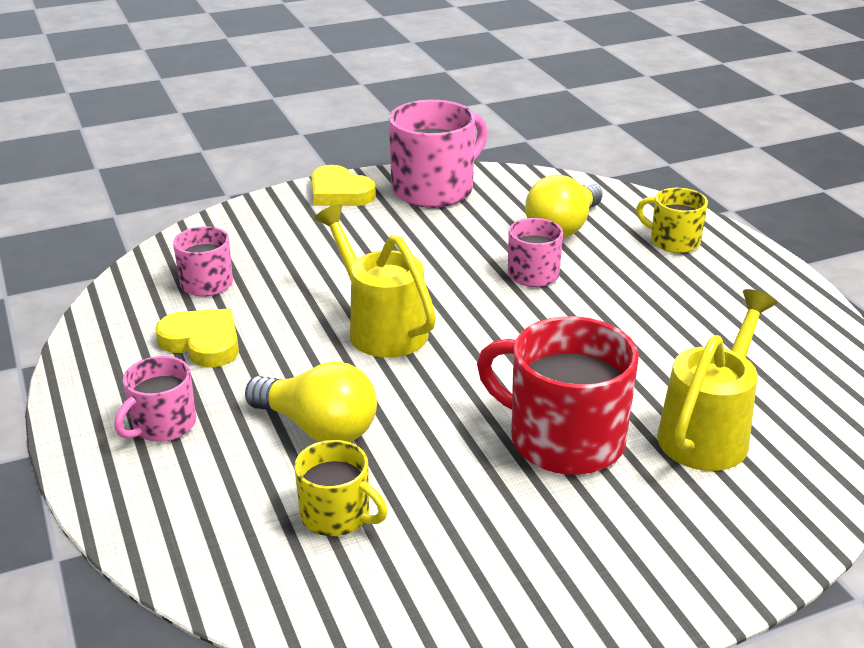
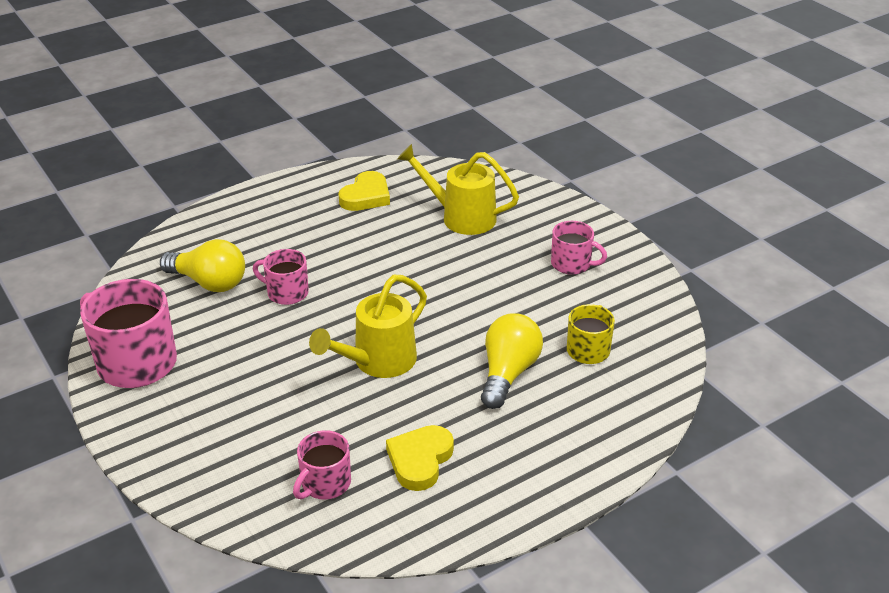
camera: 100 degrees left, 5 degrees up
pink mug [114,356,196,442] -> pink mug moved to [551,221,607,275]
yellow heart [311,165,376,206] -> yellow heart moved to [339,171,390,211]
red mug [477,316,639,475] -> none
yellow mug [636,188,708,253] -> none

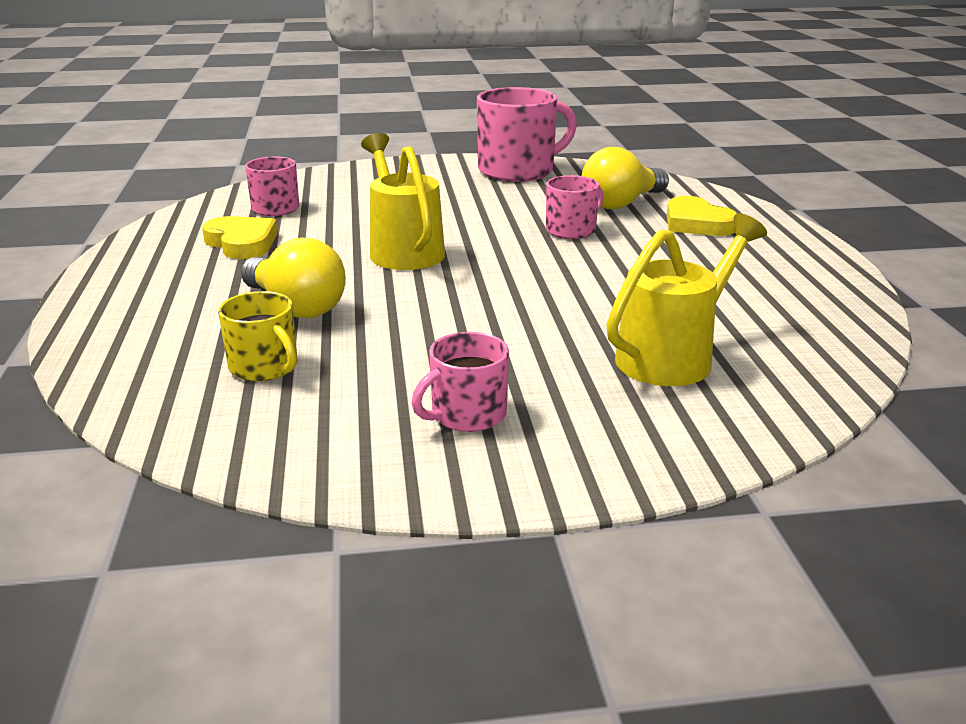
camera: 115 degrees right, 10 degrees down
yellow heart [339,171,390,211] -> yellow heart moved to [667,196,737,236]

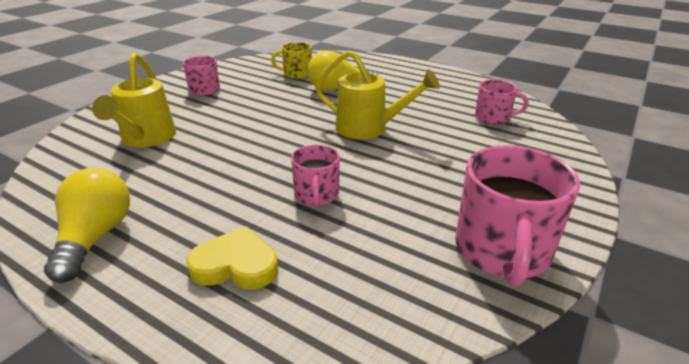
camera: 130 degrees right, 5 degrees up
yellow heart [202,216,277,259] -> none
yellow light bulb [582,147,669,209] -> yellow light bulb moved to [44,168,130,283]

